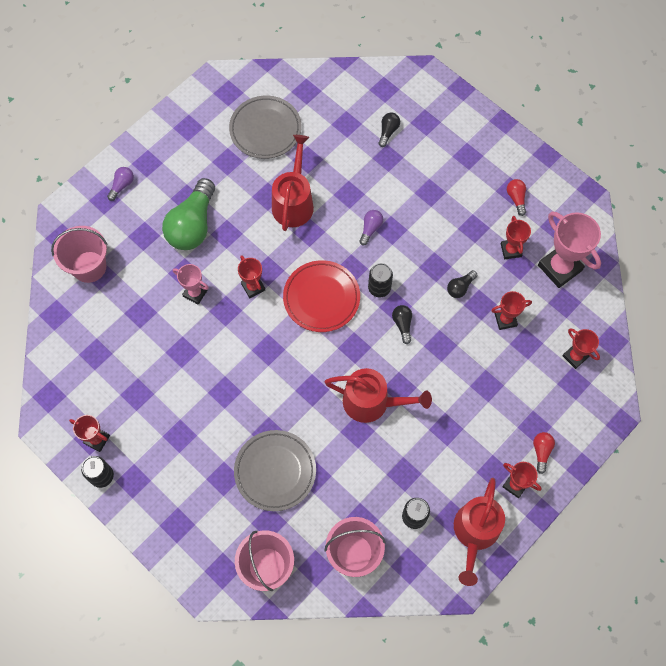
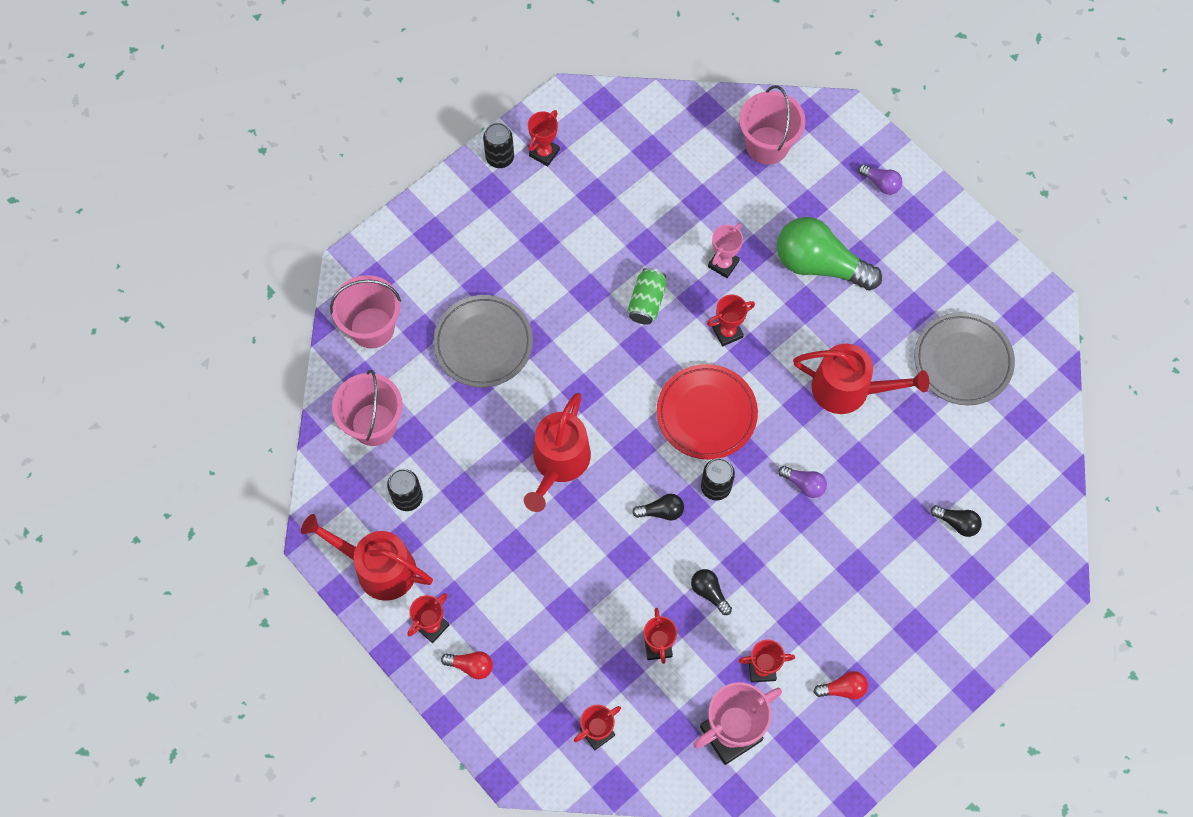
camera: 95 degrees right, 0 degrees up
none -> green can [628,268,667,325]

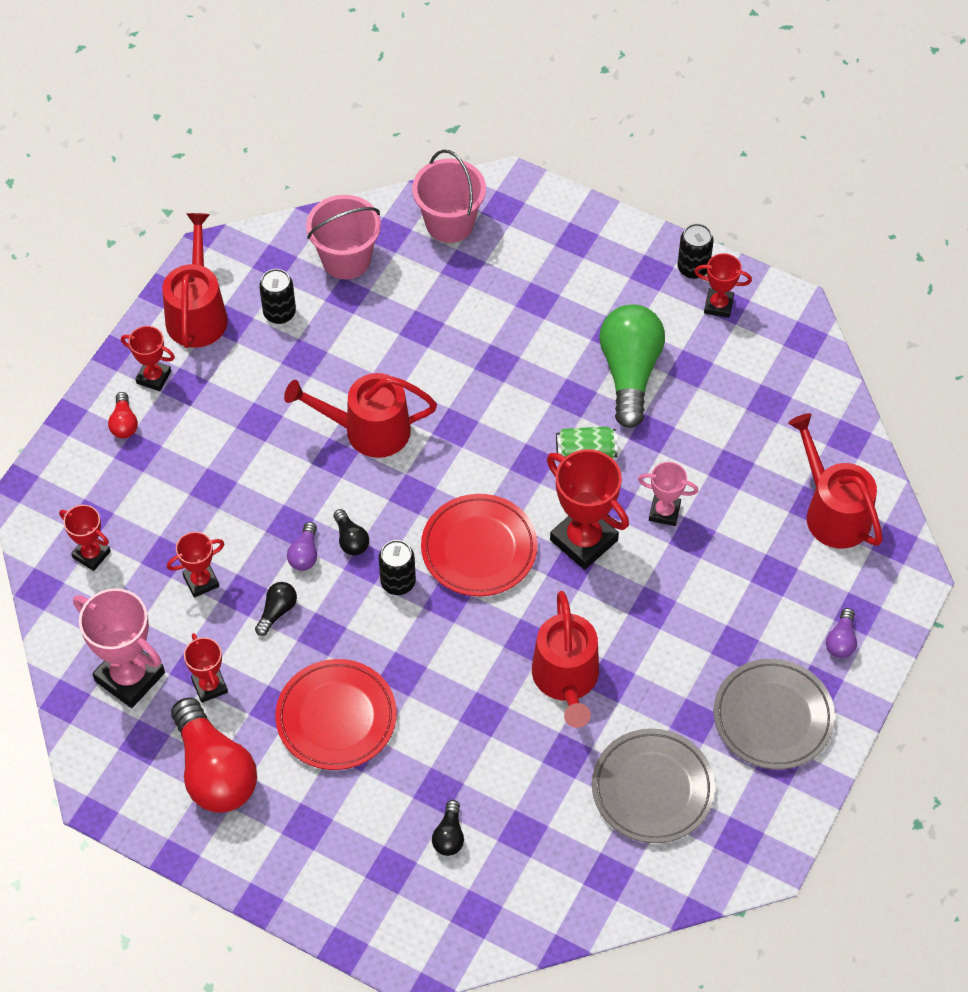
camera: 70 degrees right, 10 degrees down
grey plate [433,295,533,387] -> grey plate moved to [713,659,835,770]
red trophy [707,294,755,346] -> red trophy [547,449,629,570], size x1.78
pink bucket [739,85,805,165] -> red watering can [788,413,883,549]
green light bulb [777,217,882,290] -> green light bulb moved to [599,304,665,428]
purple light bulb [778,466,827,498] -> purple light bulb moved to [287,522,317,571]
red light bulb [814,671,868,699] -> red light bulb [171,697,257,813], size x2.26
none -> red plate [275,659,397,770]

